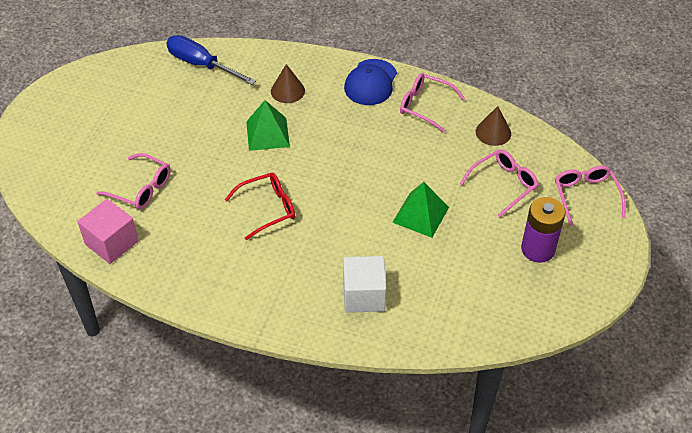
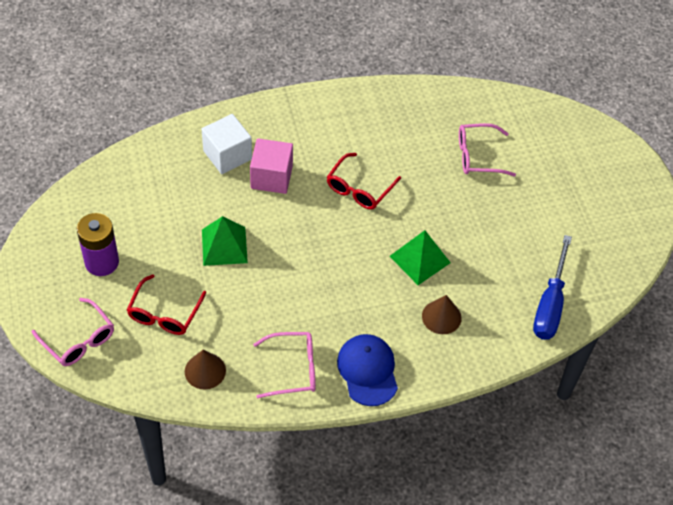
camera: 145 degrees right, 5 degrees up
pink cube [78,199,139,264] -> pink cube moved to [250,138,293,194]
blue screwdriver [166,35,256,85] -> blue screwdriver turned 105 degrees clockwise [533,235,572,340]
pink glasses [460,149,539,218] -> red glasses [127,274,206,335]

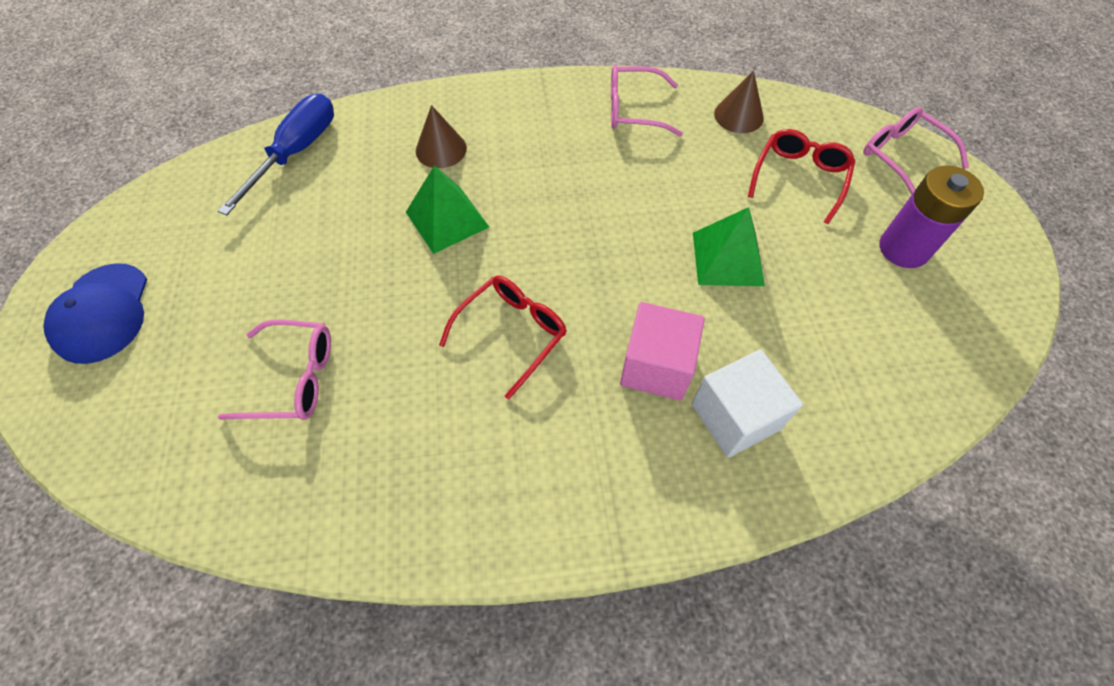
camera: 170 degrees left, 5 degrees up
blue cap [337,334,398,406] -> blue cap moved to [43,263,147,364]

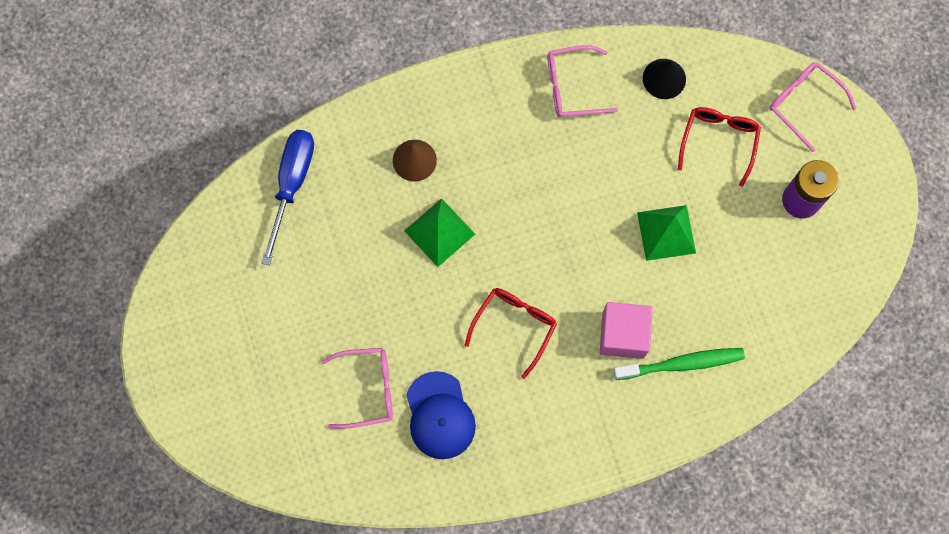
camera: 10 degrees left, 15 degrees up
blue cap [43,263,147,364] -> blue cap moved to [406,371,476,459]
white cube [692,349,803,458] -> green toothbrush [613,348,745,380]
brown cone [714,70,764,133] -> black cone [643,59,686,99]

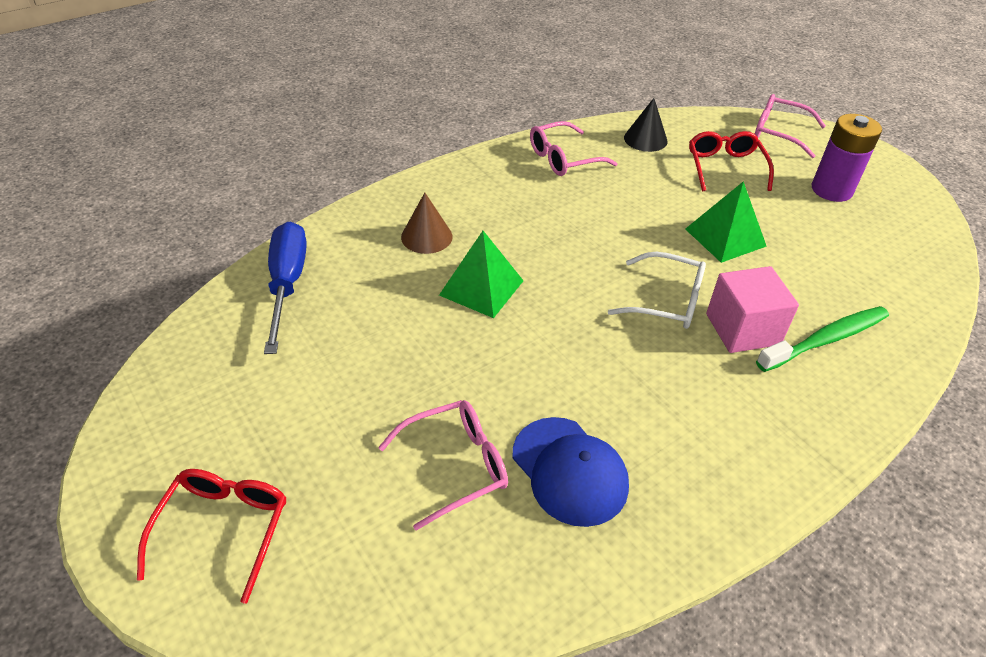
camera: 20 degrees left, 30 degrees down
red glasses [465,288,557,379] -> red glasses moved to [137,469,287,603]
none -> white glasses [608,252,706,329]

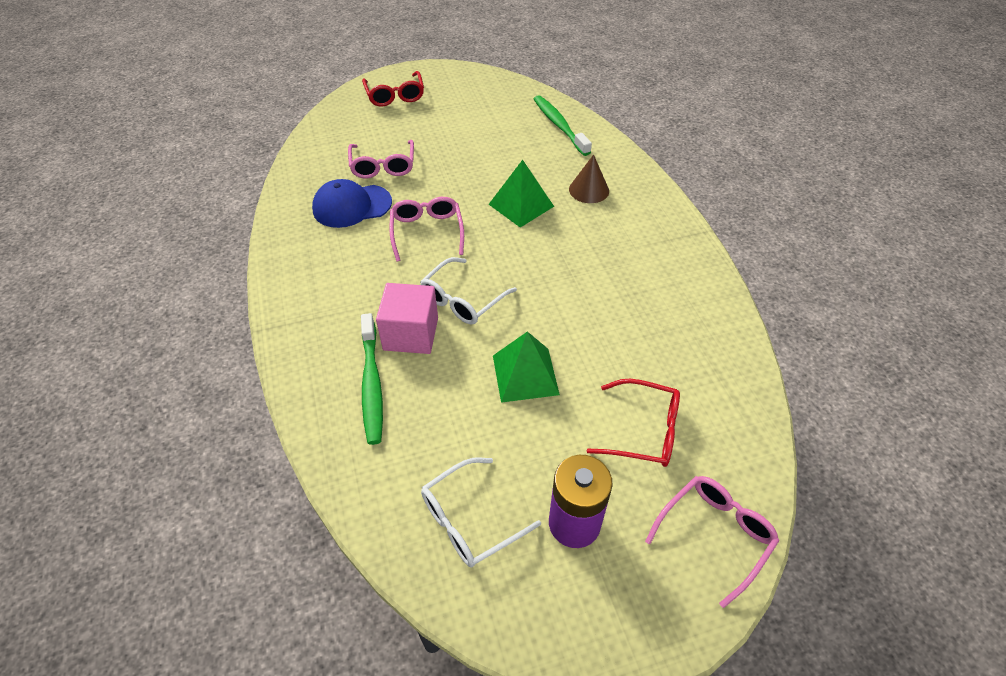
camera: 110 degrees right, 5 degrees up
red glasses [137,469,287,603] -> red glasses turned 45 degrees clockwise [362,71,424,106]
blue screwdriver [264,222,307,354] -> green toothbrush [534,95,592,156]
pink glasses [530,121,618,176] -> pink glasses moved to [390,197,464,262]
black cone [624,98,668,152] -> none
none -> white glasses [421,457,541,568]

